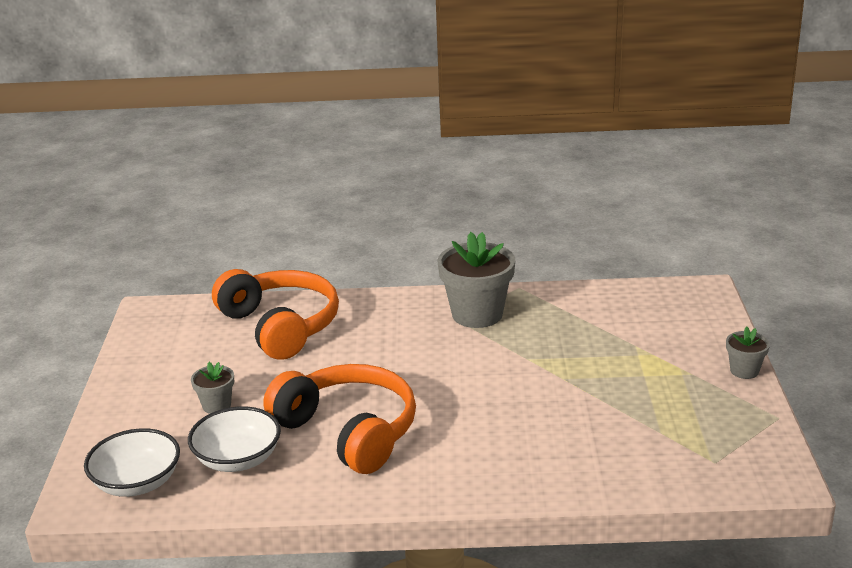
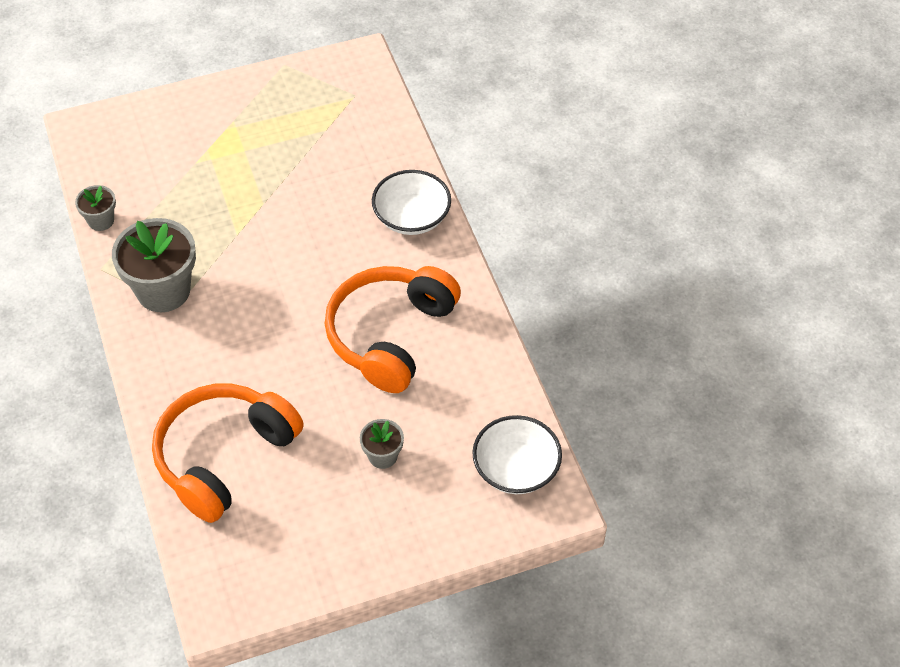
camera: 110 degrees left, 25 degrees up
white bowl [188,406,281,472] -> white bowl moved to [372,170,451,235]
grey flower pot [726,327,770,379] -> grey flower pot moved to [75,185,116,231]

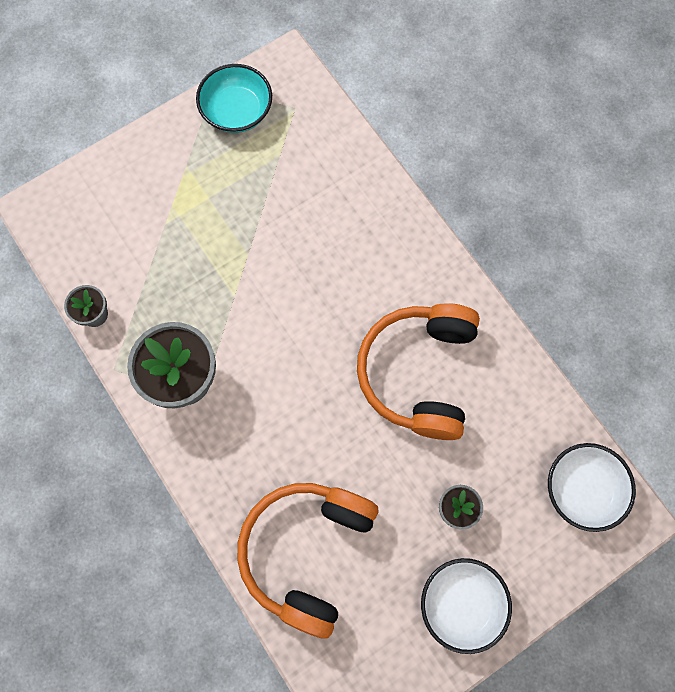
camera: 15 degrees left, 20 degrees up
white bowl [372,170,451,235] -> white bowl moved to [421,558,512,654]
none -> turquoise bowl [196,64,272,133]

